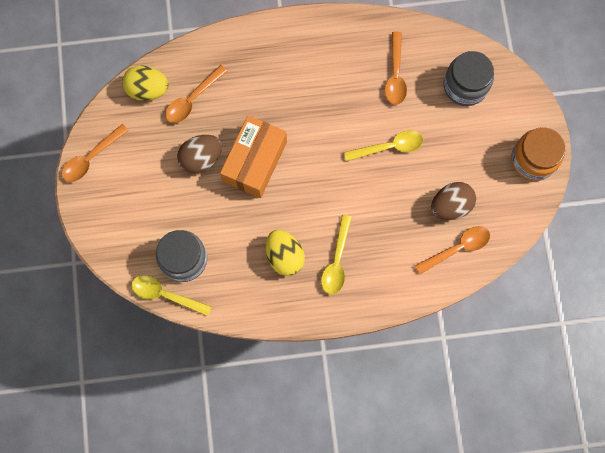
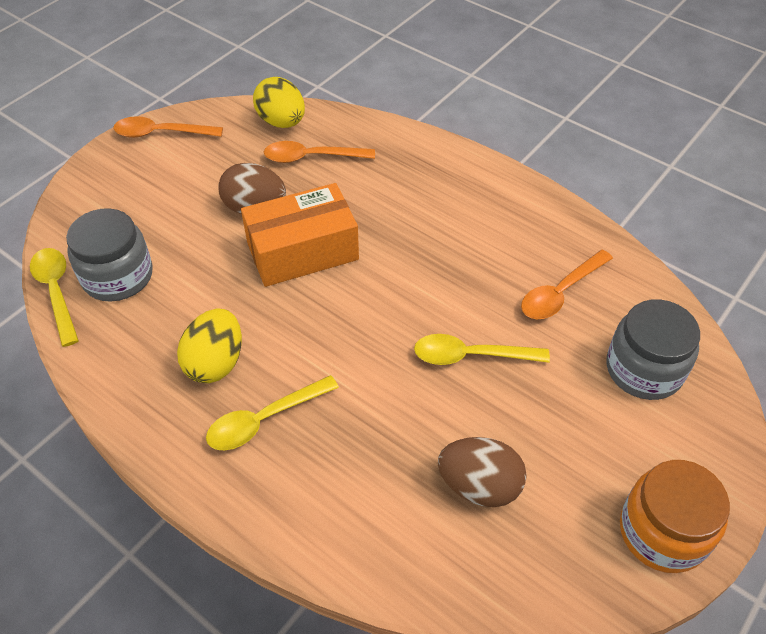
camera: 45 degrees right, 25 degrees down
yellow spoon [344,130,423,162] -> yellow spoon turned 150 degrees clockwise [414,334,550,365]
orange spoon [415,226,490,275] -> none

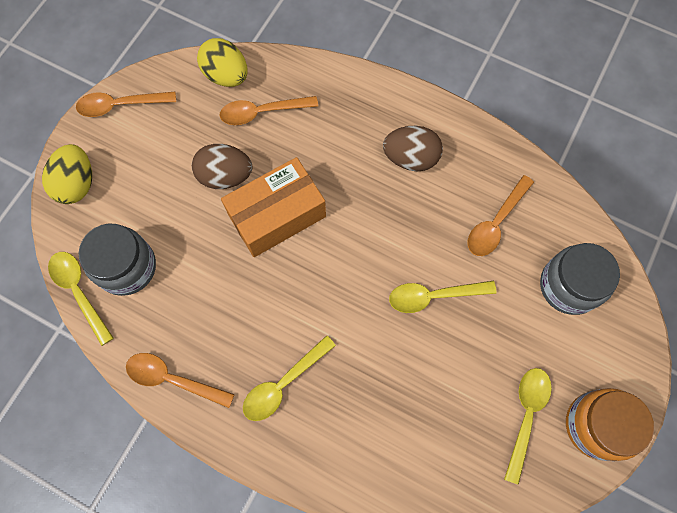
camera: 10 degrees left, 20 degrees up
yellow egg [177,309,242,383] -> yellow egg moved to [42,144,92,204]
brown egg [438,437,527,507] -> brown egg moved to [383,126,443,171]
none -> orange spoon [126,353,235,408]
none -> yellow spoon [504,368,552,485]

